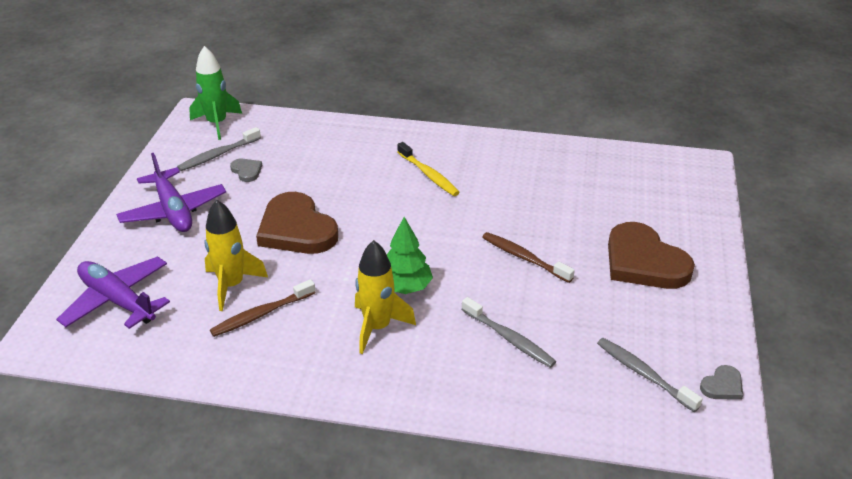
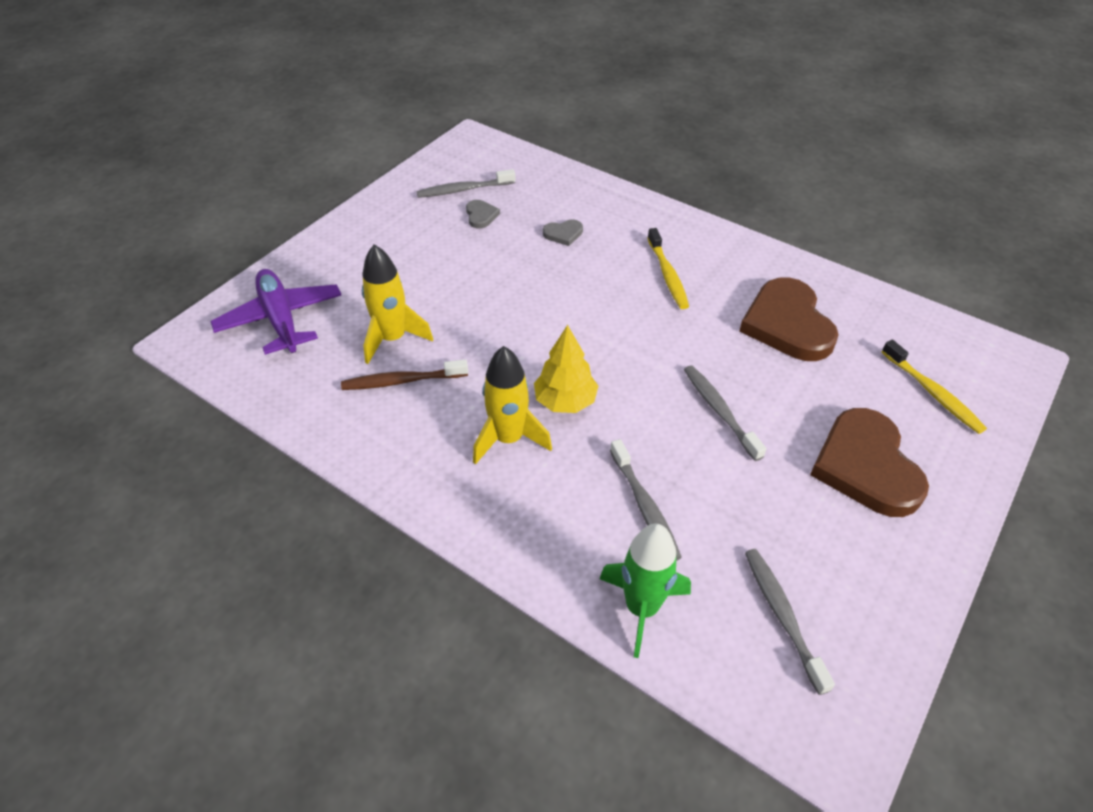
camera: 25 degrees right, 10 degrees up
purple plane [116,153,226,232] -> none
green rocket [189,46,242,140] -> green rocket moved to [599,524,691,658]
brown heart [256,192,338,254] -> brown heart moved to [739,277,839,361]
green tree [387,217,433,294] -> yellow tree [534,325,598,413]
brown toothbrush [482,232,575,283] -> grey toothbrush [684,365,767,461]
grey heart [700,365,743,400] -> grey heart moved to [543,219,583,246]
none -> yellow toothbrush [882,340,987,434]

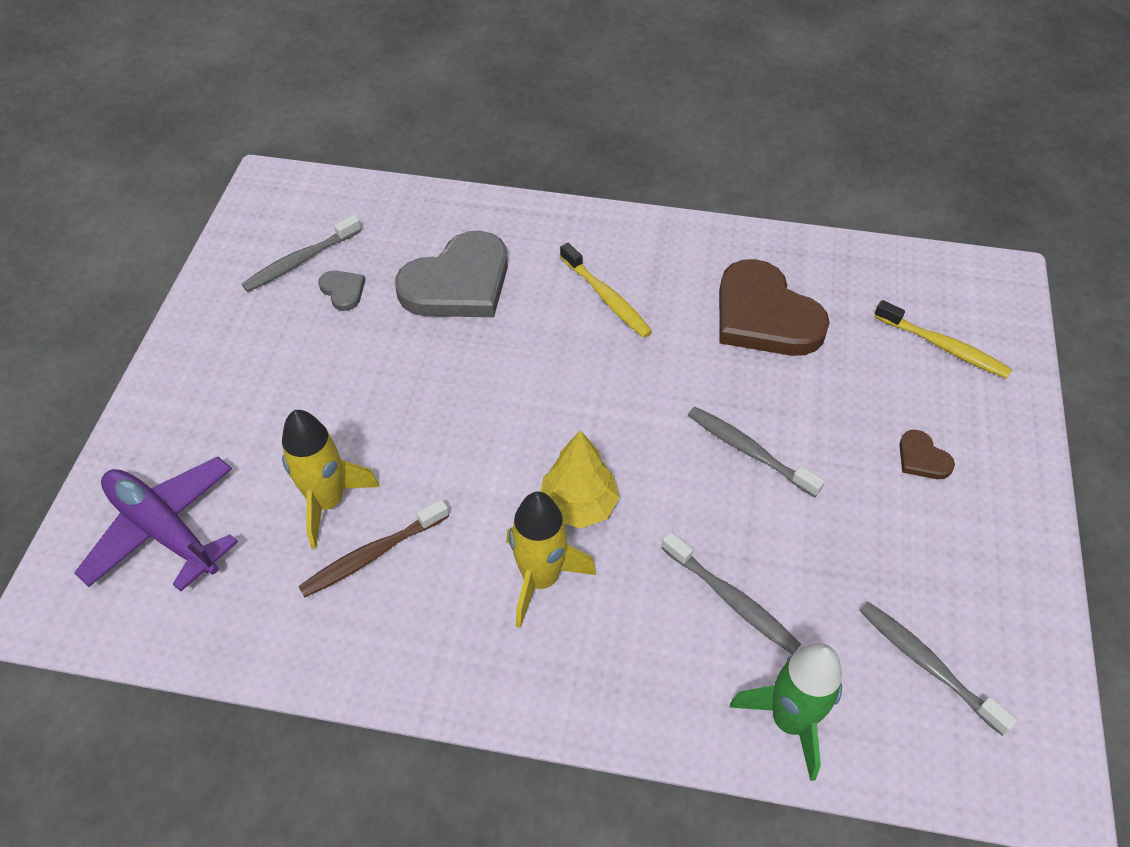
camera: 25 degrees left, 5 degrees up
grey heart [543,219,583,246] -> grey heart [395,231,508,317], size x2.32
brown heart [810,408,929,517] -> brown heart [899,430,955,479], size x0.43

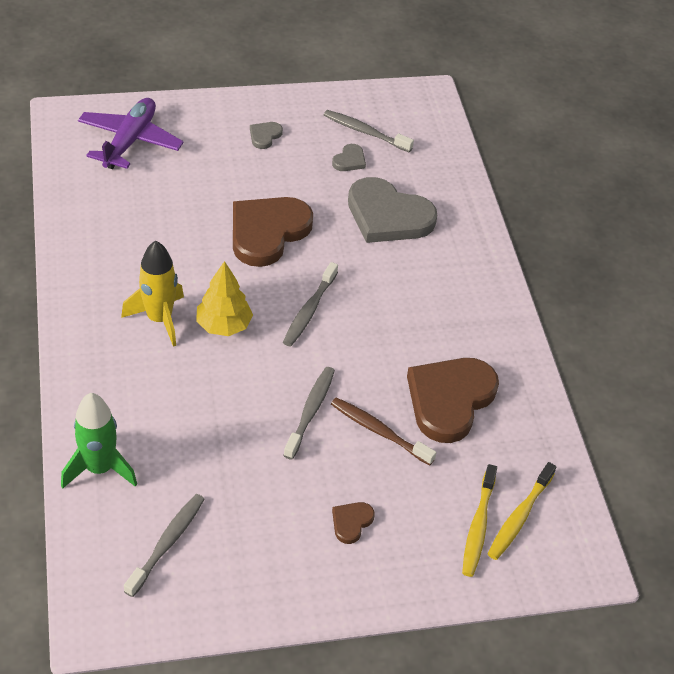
camera: 65 degrees right, 5 degrees down
yellow rocket [282,410,380,549] -> none
brown toothbrush [298,499,449,597] -> brown toothbrush moved to [331,398,437,465]
yellow toothbrush [560,243,653,338] -> yellow toothbrush moved to [488,462,556,560]
grey toothbrush [661,532,801,654] -> grey toothbrush moved to [283,262,338,346]
none -> brown heart [233,197,313,267]
none -> grey heart [250,122,283,149]

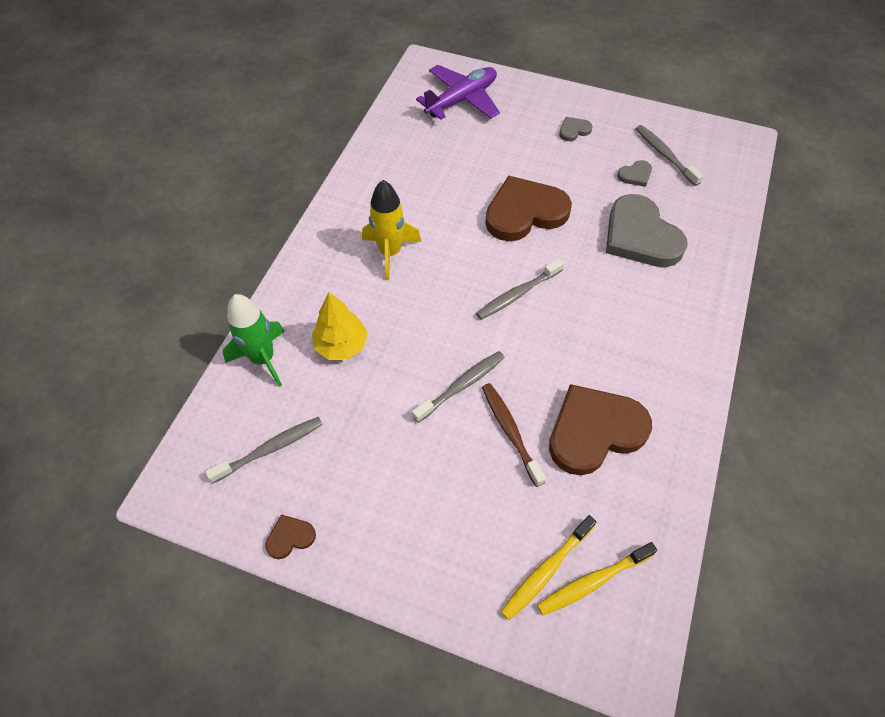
camera: 35 degrees right, 10 degrees up
yellow tree [196,261,253,336] -> yellow tree moved to [312,292,368,360]
brown heart [332,502,375,544] -> brown heart moved to [265,514,316,559]

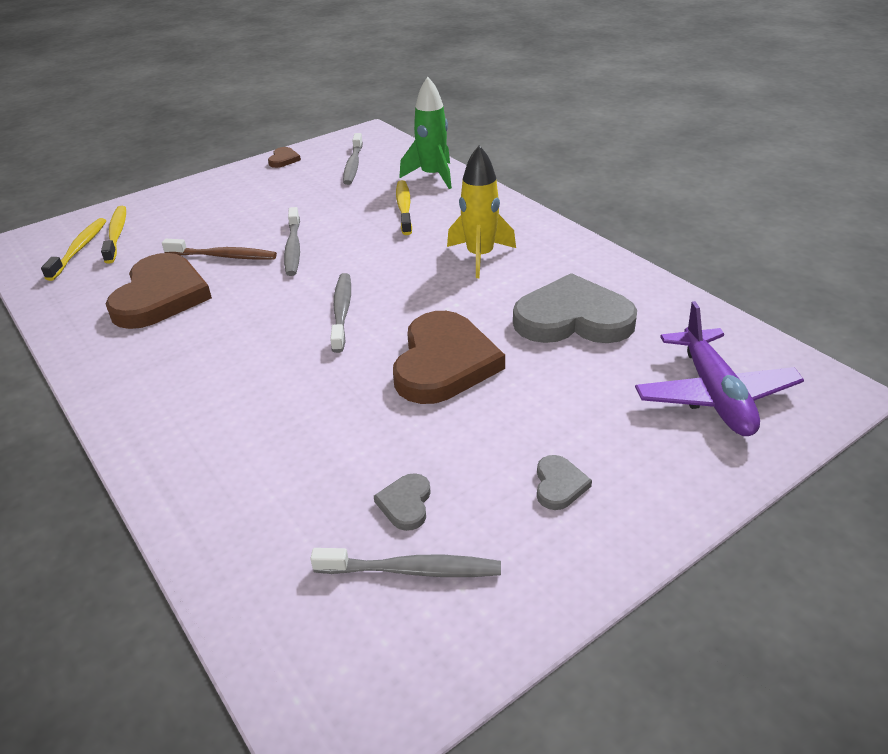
camera: 125 degrees right, 20 degrees down
yellow tree [312,292,368,360] -> yellow toothbrush [396,180,412,235]
grey heart [606,194,688,267] -> grey heart moved to [513,273,637,343]

